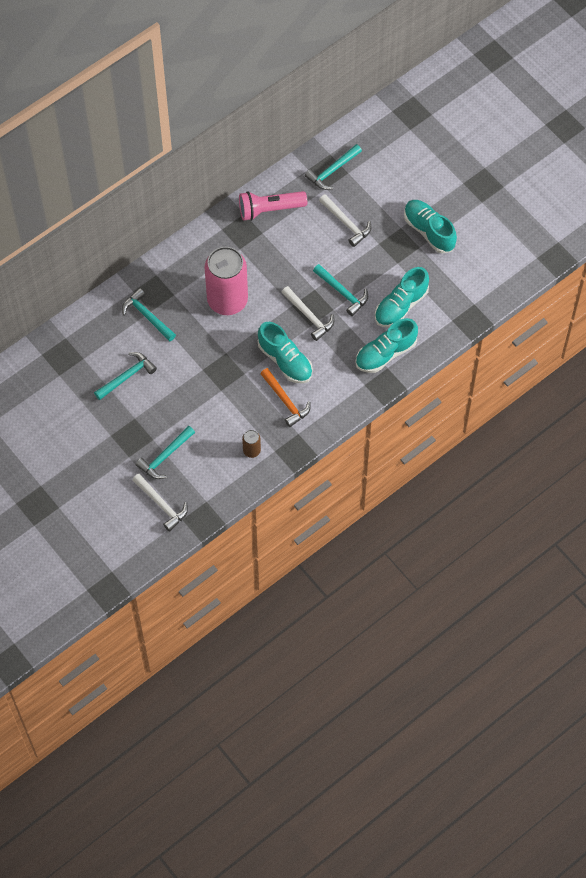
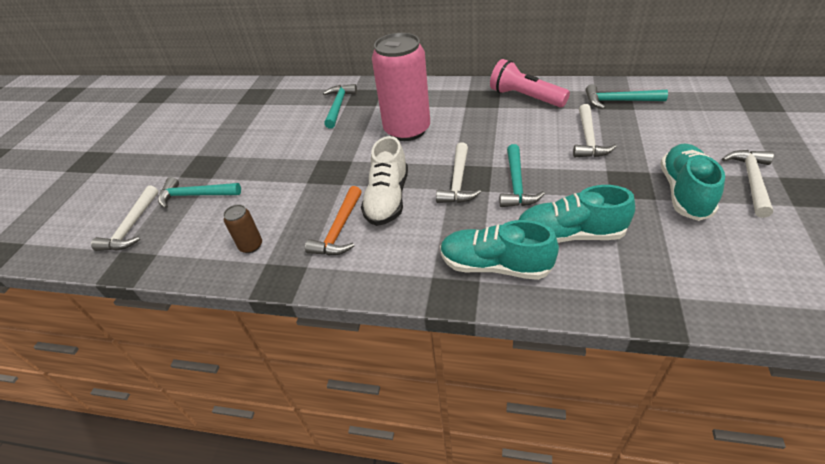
camera: 55 degrees right, 20 degrees down
turquoise hammer [94,352,157,400] -> none
turquoise shoe [258,322,313,384] -> white shoe [361,136,408,226]
none -> white hammer [722,150,774,218]

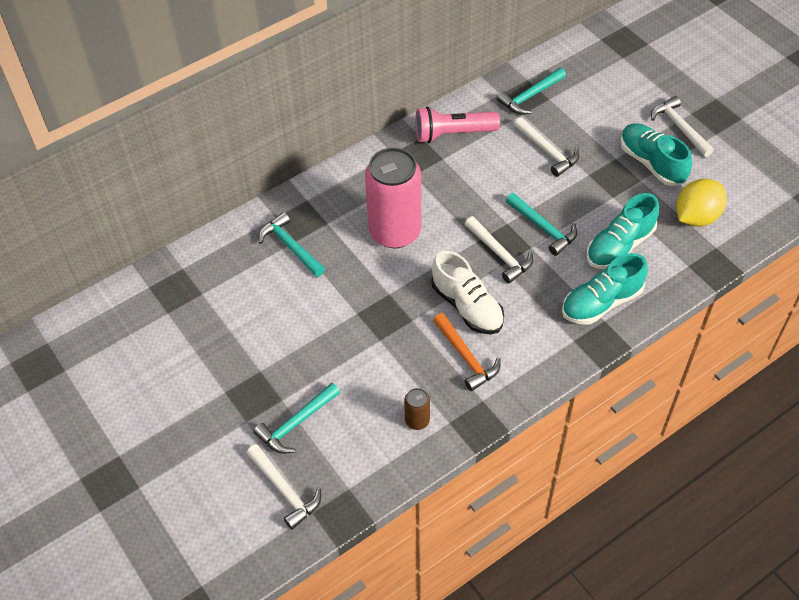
camera: 50 degrees left, 10 degrees up
none -> yellow lemon [676,179,727,227]

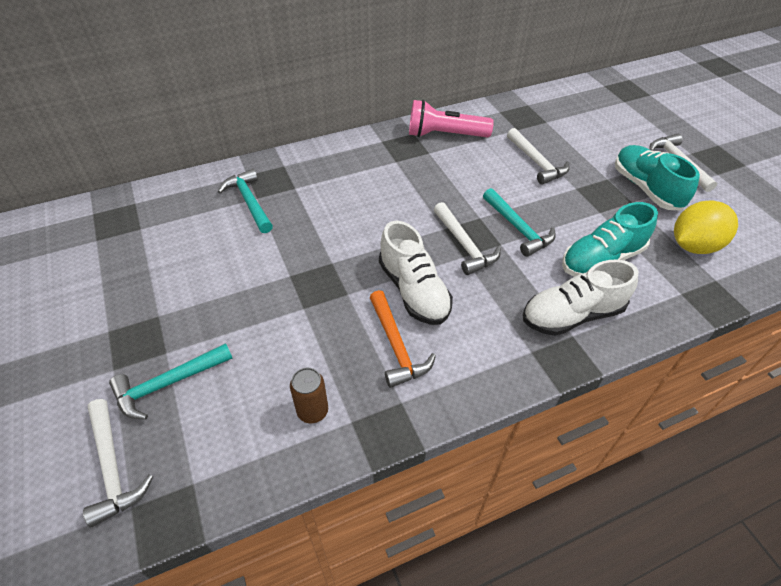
camera: 10 degrees right, 5 degrees down
pink can [365,147,421,249] -> none
turquoise hammer [497,68,566,115] -> none
turquoise shoe [562,253,648,324] -> white shoe [523,260,638,336]

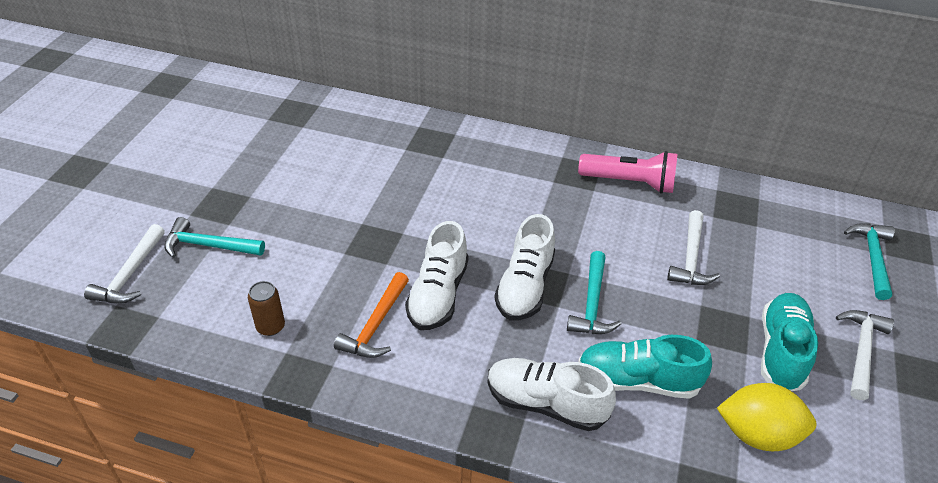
camera: 40 degrees right, 5 degrees down
turquoise hammer [218,169,273,233] -> turquoise hammer moved to [844,223,895,300]
pink flashlight [409,100,494,137] -> pink flashlight turned 150 degrees clockwise [578,151,678,194]
white hammer [434,202,501,275] -> white shoe [494,214,555,320]

